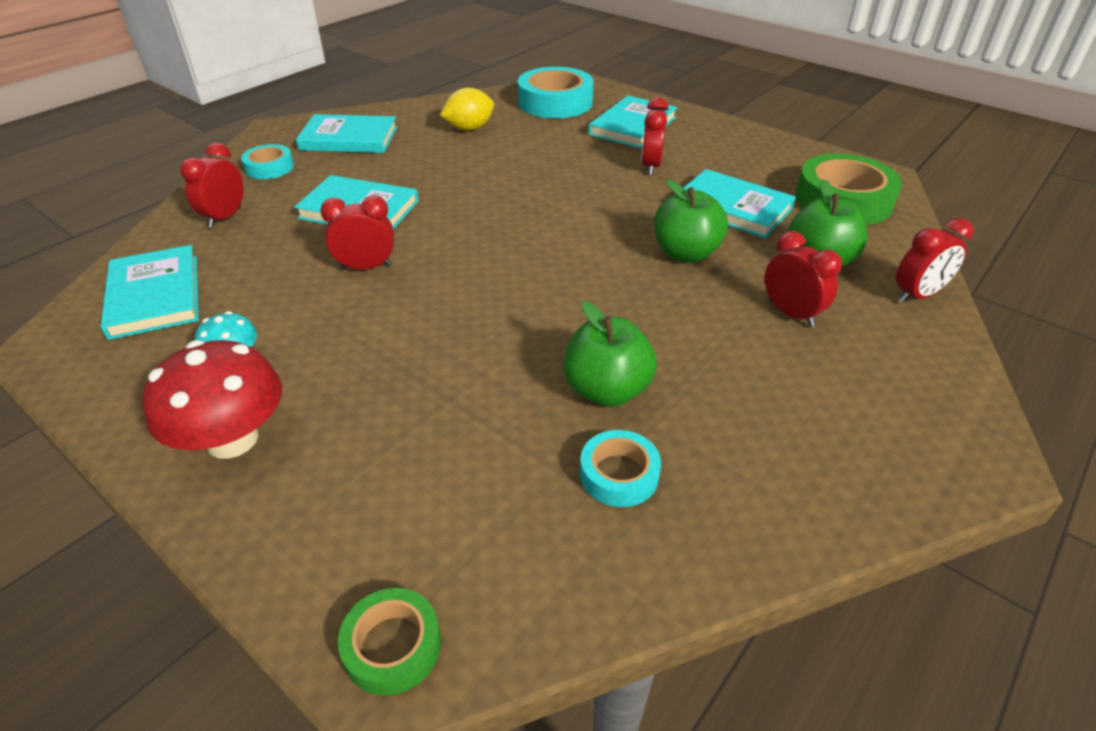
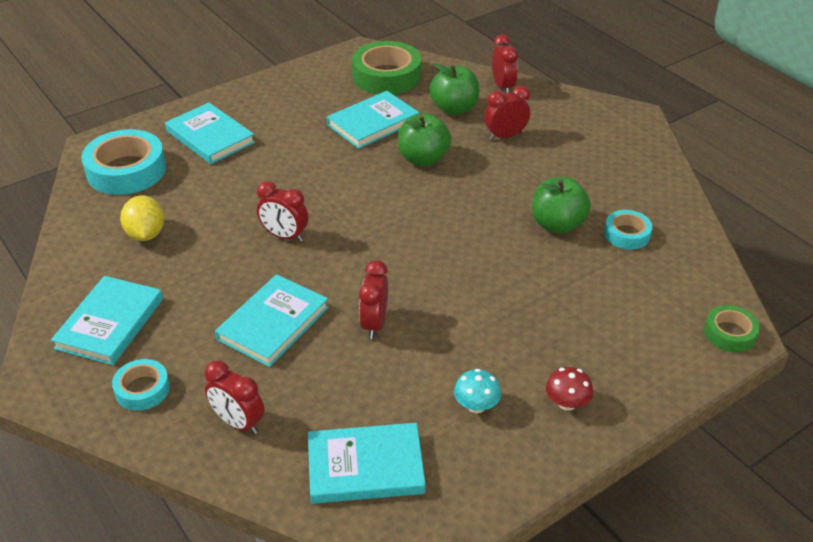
camera: 75 degrees left, 0 degrees up
red mushroom [142,340,282,459] -> red mushroom [546,367,593,411], size x0.52
red clock [641,97,668,175] -> red clock moved to [257,181,308,242]

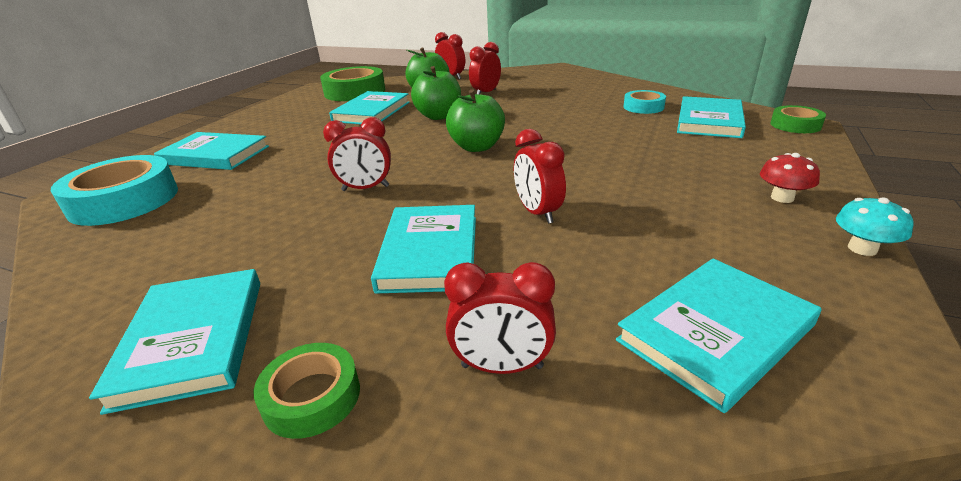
camera: 30 degrees left, 10 degrees down
turquoise tape [112,359,170,411] -> green tape [254,343,360,439]
yellow lemon [120,195,164,241] -> none
turquoise mushroom [454,369,501,413] -> turquoise mushroom moved to [836,197,914,256]
green apple [532,177,591,234] -> green apple moved to [446,89,505,152]
none -> turquoise book [677,96,746,138]

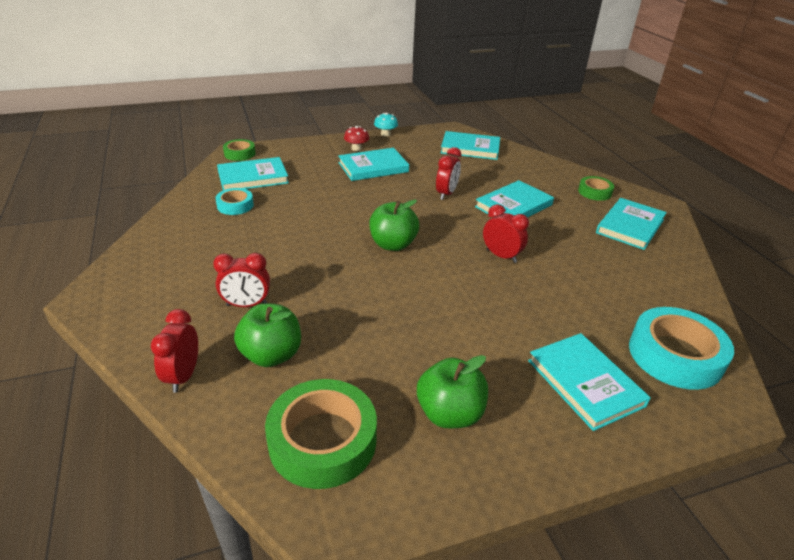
camera: 135 degrees left, 5 degrees up
turquoise book [329,91,410,124] -> turquoise book moved to [338,148,409,181]
green apple [411,66,461,120] -> green apple moved to [417,355,488,428]
red clock [444,262,556,374] -> none

